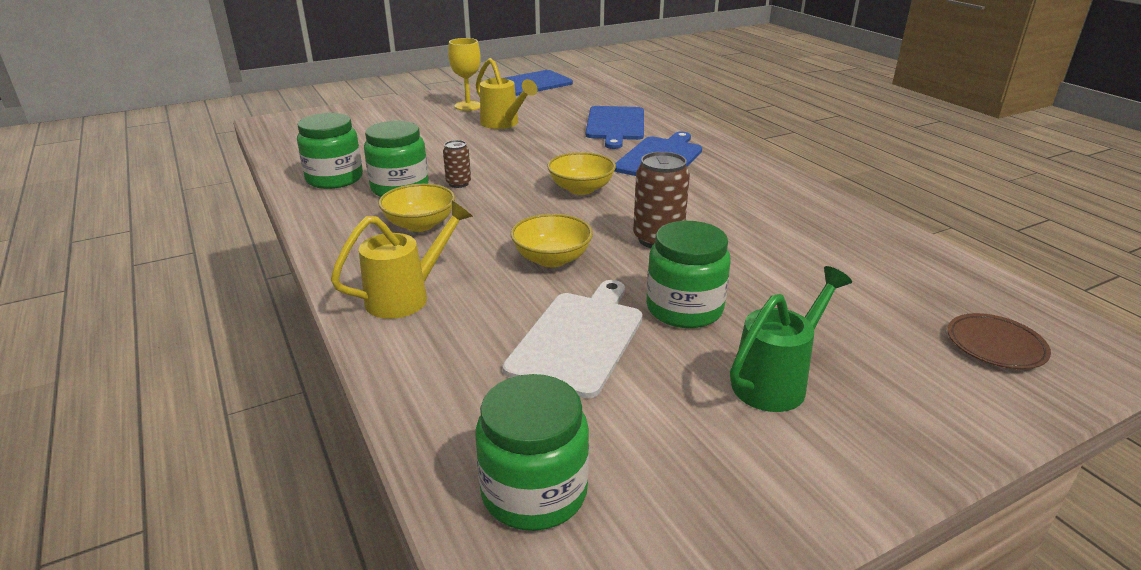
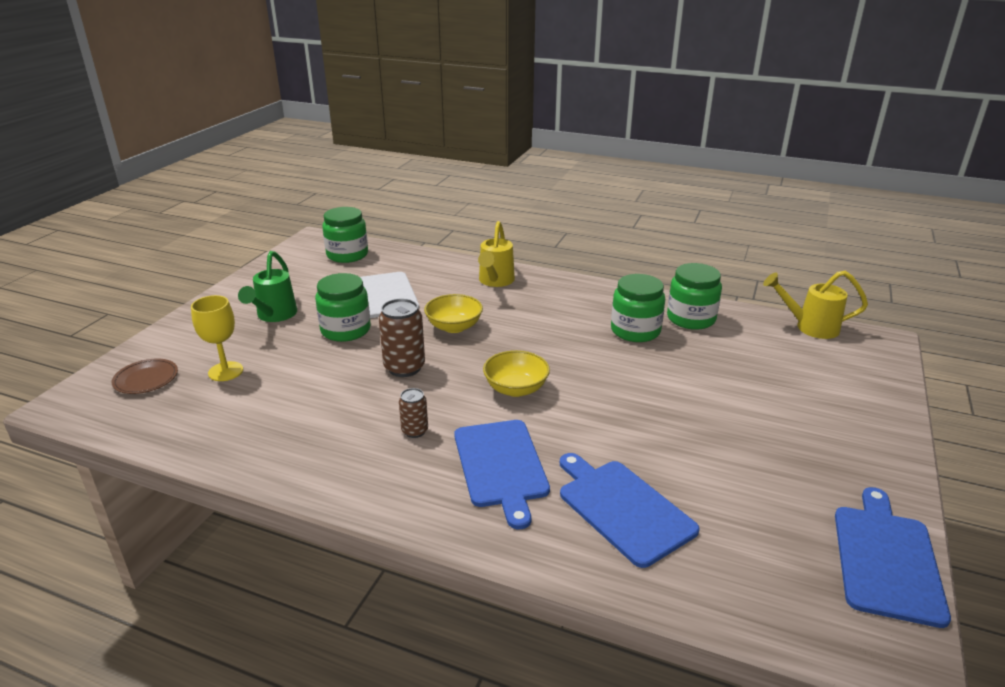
camera: 140 degrees right, 0 degrees up
yellow bowl [378,184,455,232] -> none
brown can [443,140,471,188] -> brown can moved to [399,388,428,438]
yellow goblet [448,38,481,111] -> yellow goblet moved to [191,295,243,381]
yellow watering can [476,58,538,129] -> yellow watering can moved to [763,271,868,339]

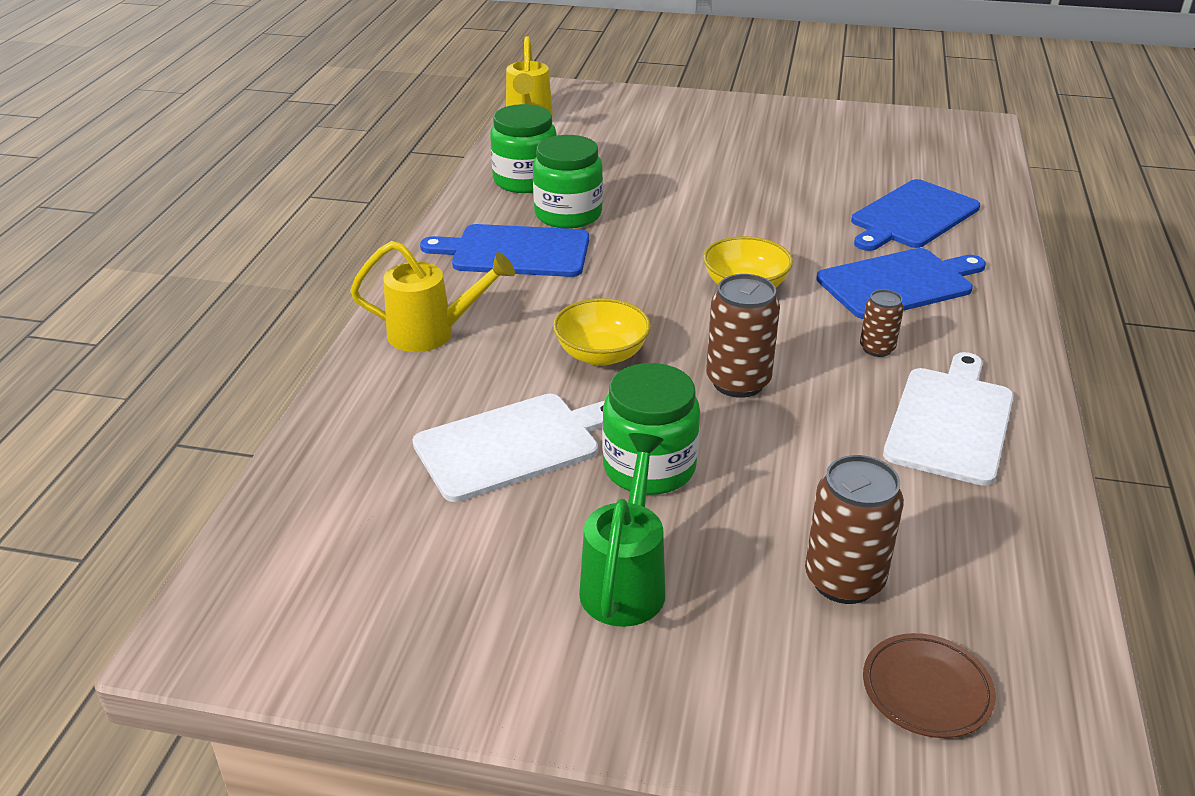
camera: 100 degrees left, 5 degrees up
yellow goblet [191,295,243,381] -> brown can [805,455,904,604]
green watering can [238,251,297,322] -> green watering can turned 75 degrees counterclockwise [579,433,665,627]
green jar [322,207,368,263] -> none
blue cutting board [835,487,951,628] -> blue cutting board moved to [420,224,589,277]
none -> white cutting board [883,352,1014,486]

